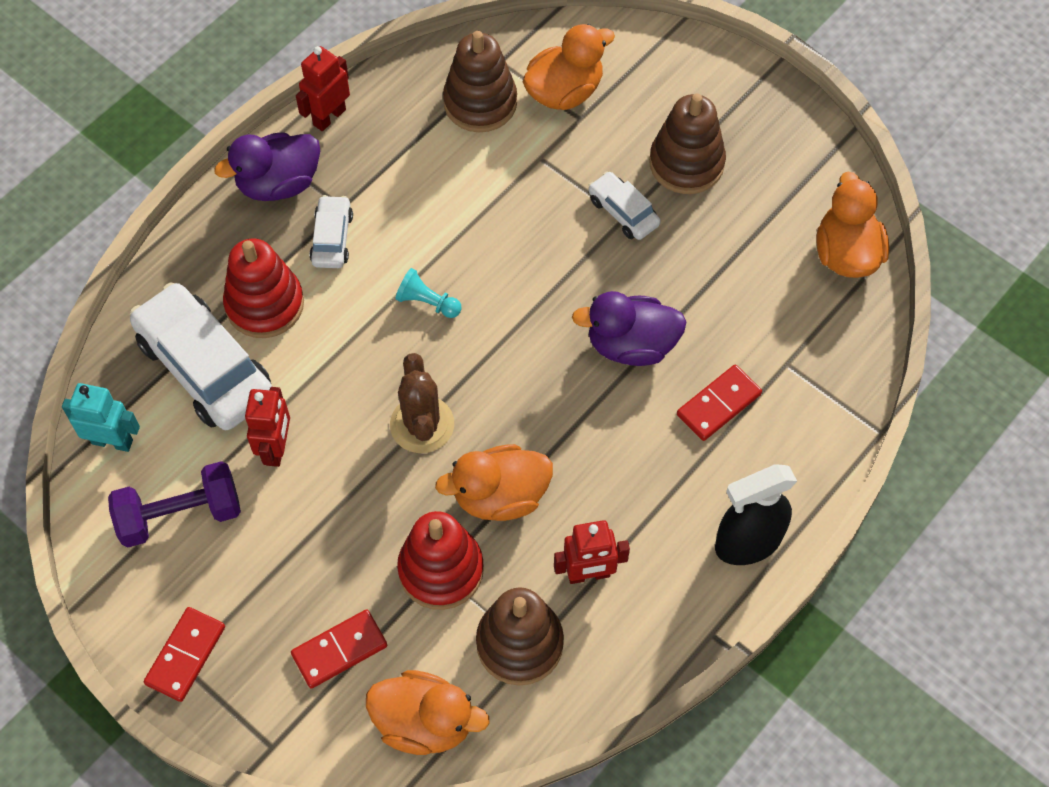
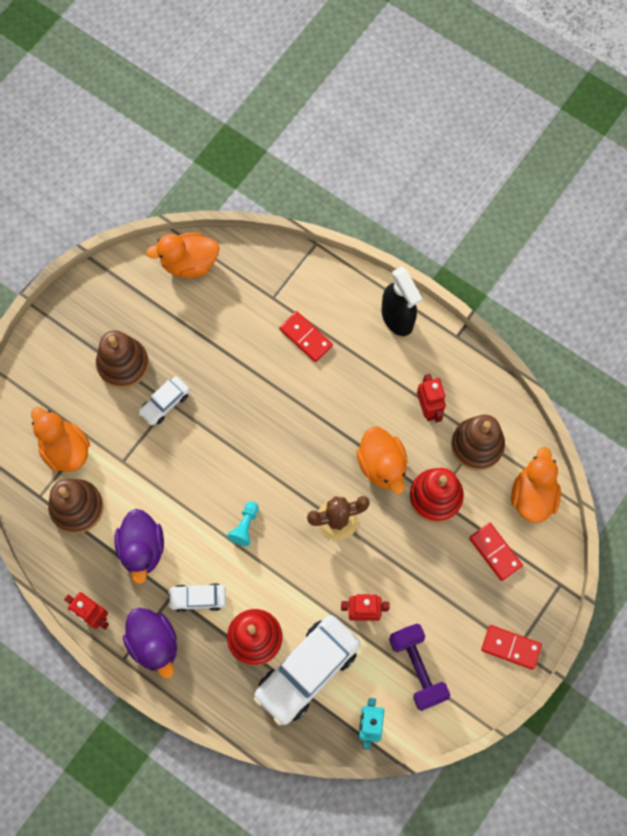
camera: 95 degrees left, 10 degrees up
purple duck [572,291,686,366] -> purple duck moved to [114,509,164,584]

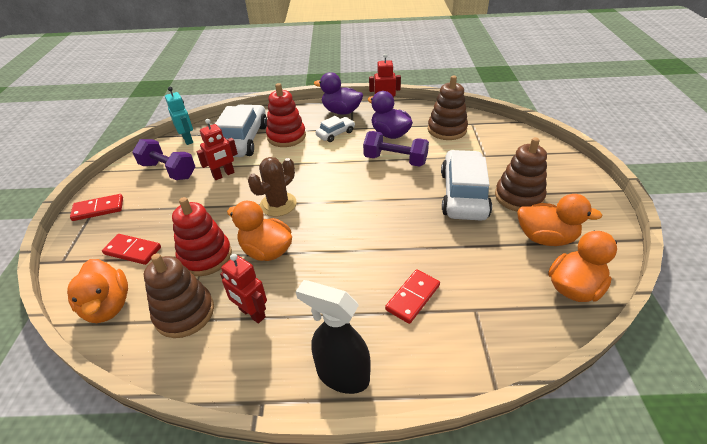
camera: 145 degrees right, 30 degrees down
orange duck [31,407,90,472] -> orange duck moved to [517,194,602,246]
white car [138,376,190,426] -> white car [441,150,492,221], size x1.98
turquoise pawn [227,501,259,546] -> none
red domino [279,311,333,362] -> red domino turned 60 degrees counterclockwise [385,269,440,324]
none -> purple dumbbell [363,131,429,167]

